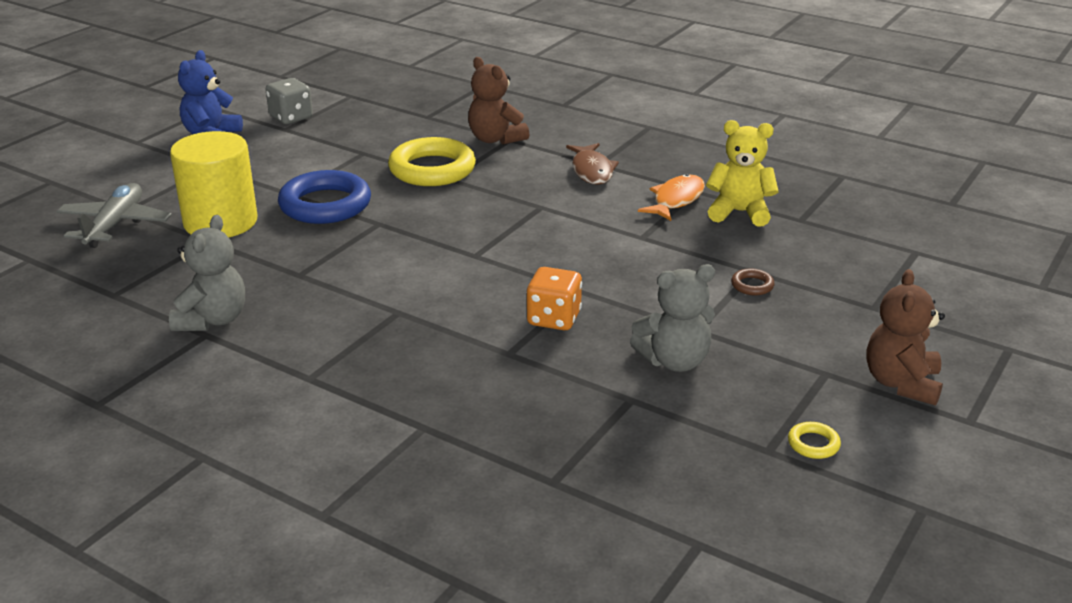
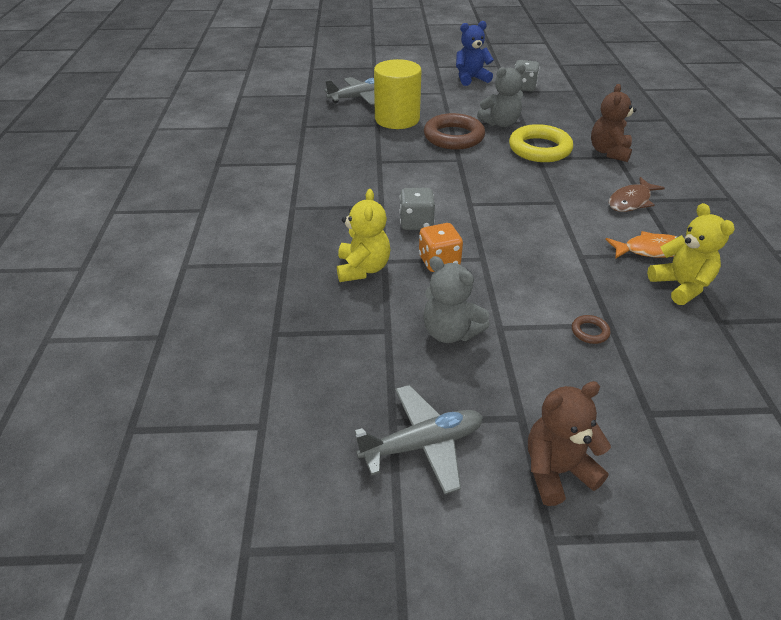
camera: 55 degrees right, 10 degrees up
grey teddy bear [169,215,245,331] -> grey teddy bear moved to [477,64,526,127]
blue ring [278,170,371,224] -> brown ring [424,113,485,150]
yellow ring [788,422,841,459] -> grey plane [354,385,483,495]
none -> yellow teddy bear [337,189,391,282]
none -> grey dice [399,188,435,230]

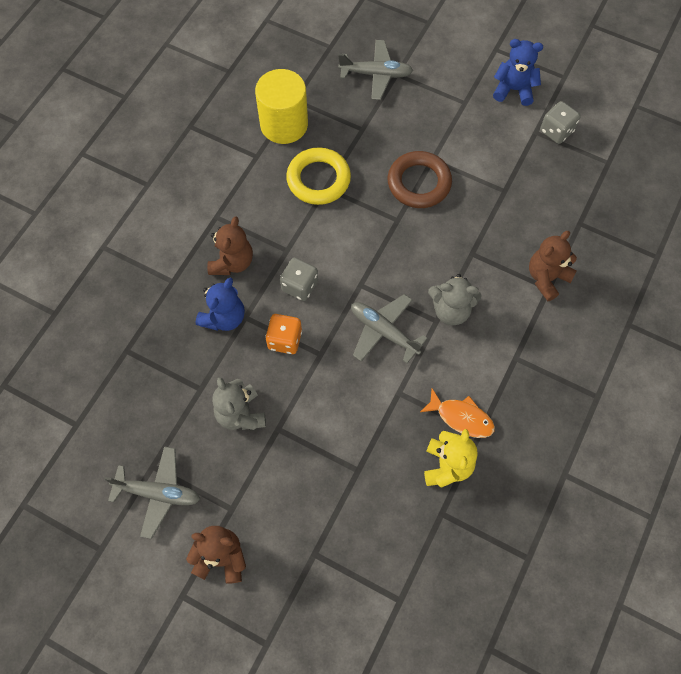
camera: 30 degrees right, 25 degrees up
yellow teddy bear [337,189,391,282] -> blue teddy bear [196,277,245,331]
yellow cylinder [374,59,422,129] -> yellow cylinder moved to [255,69,308,144]
grey teddy bear [477,64,526,127] -> grey teddy bear moved to [428,274,481,325]
yellow ring [509,124,573,162] -> yellow ring moved to [286,147,351,205]
brown ring [572,315,611,344] -> none
brown fish [609,177,665,212] -> none
none -> brown teddy bear [207,216,253,275]
none -> grey plane [351,294,428,363]

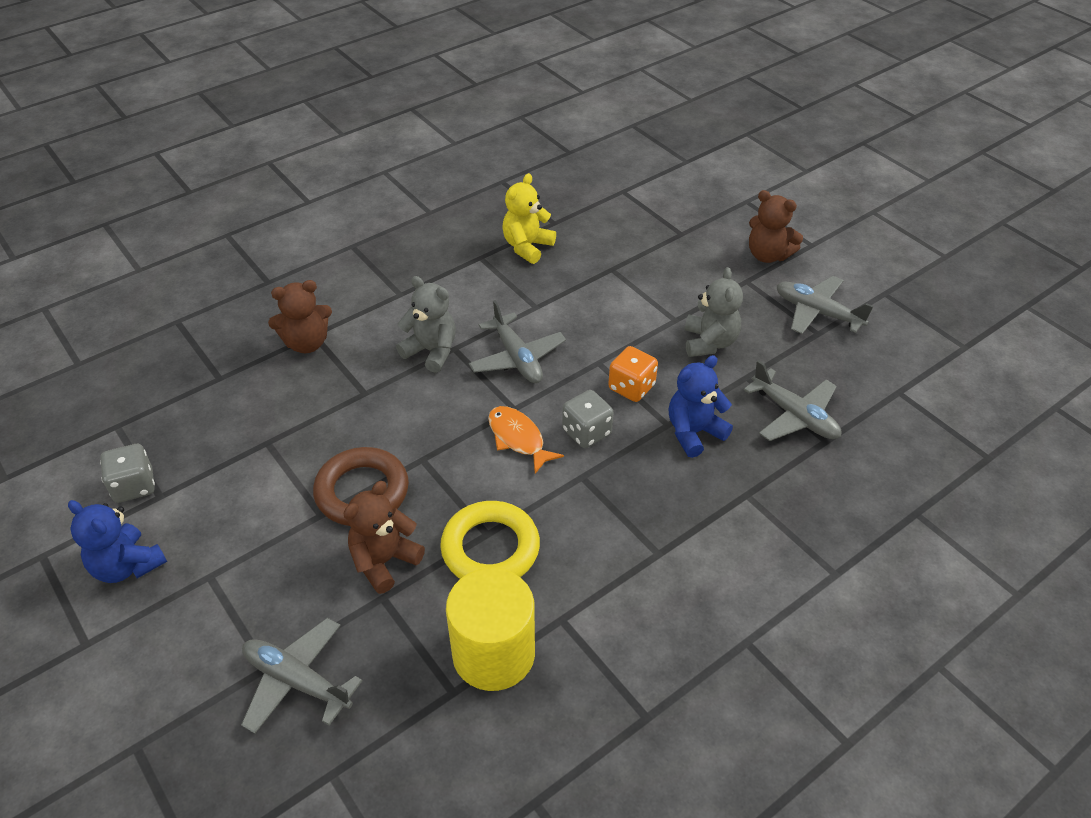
camera: 155 degrees left, 20 degrees down
brown teddy bear [207,216,253,275] -> brown teddy bear moved to [344,481,425,594]
orange fish [420,388,495,438] -> orange fish moved to [488,406,564,474]
none -> grey plane [744,360,841,441]

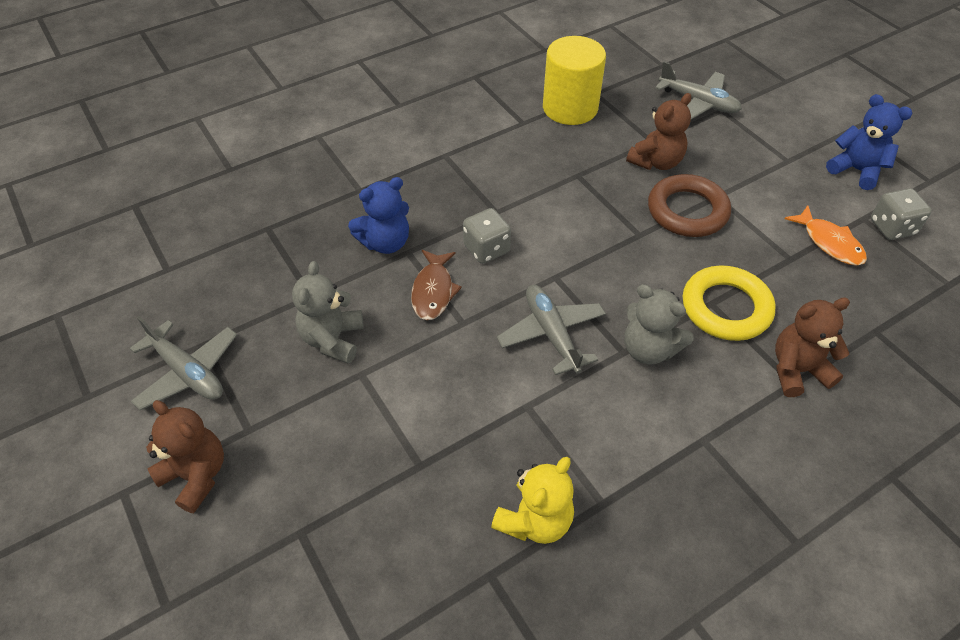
camera: 175 degrees left, 5 degrees up
yellow ring [440,501,540,579] -> yellow ring moved to [683,265,776,341]
orange fish [488,406,564,474] -> orange fish moved to [784,205,867,265]
orange dice [608,346,658,402] -> brown fish [411,250,462,320]
grey plane [744,360,841,441] -> none

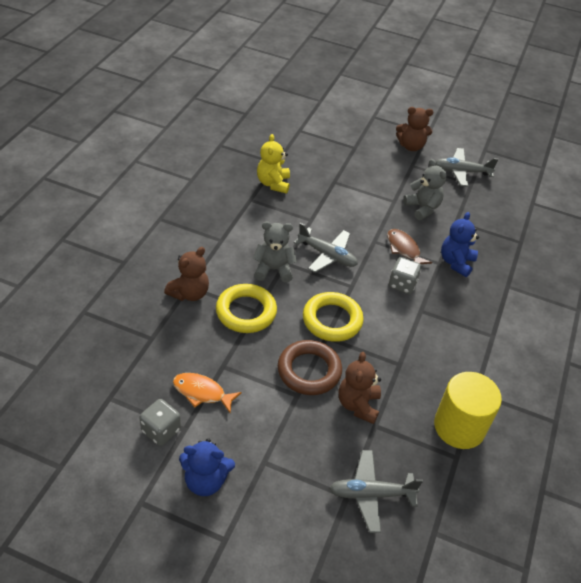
camera: 140 degrees right, 5 degrees down
none -> yellow ring [303,292,364,342]

